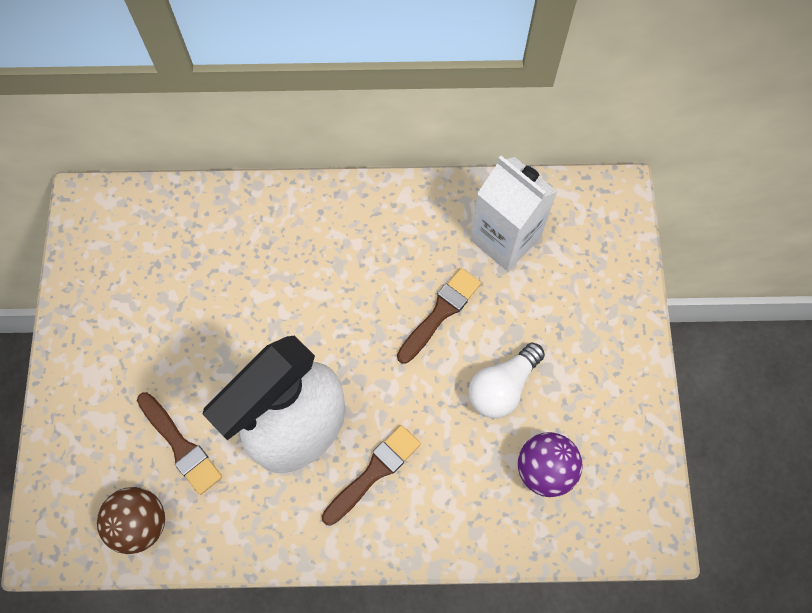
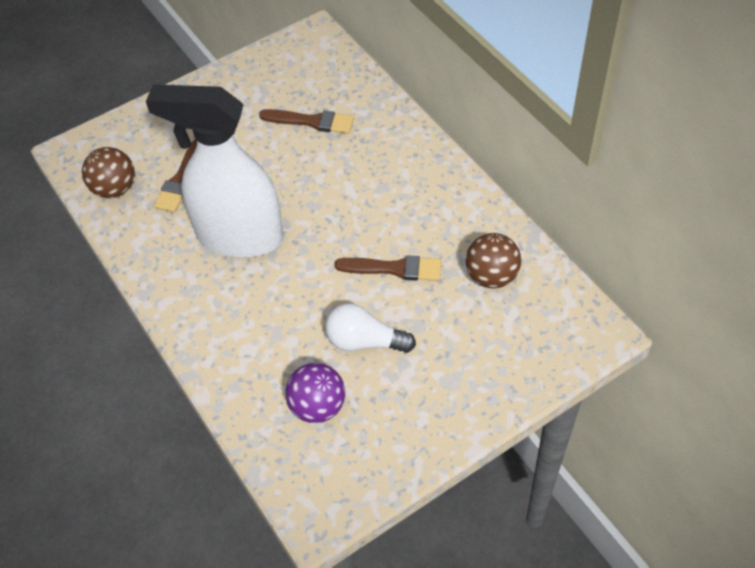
camera: 60 degrees right, 15 degrees down
brown brush [322,425,421,526] -> brown brush moved to [259,109,354,134]
white carton [470,156,557,271] -> brown ball [466,233,521,288]

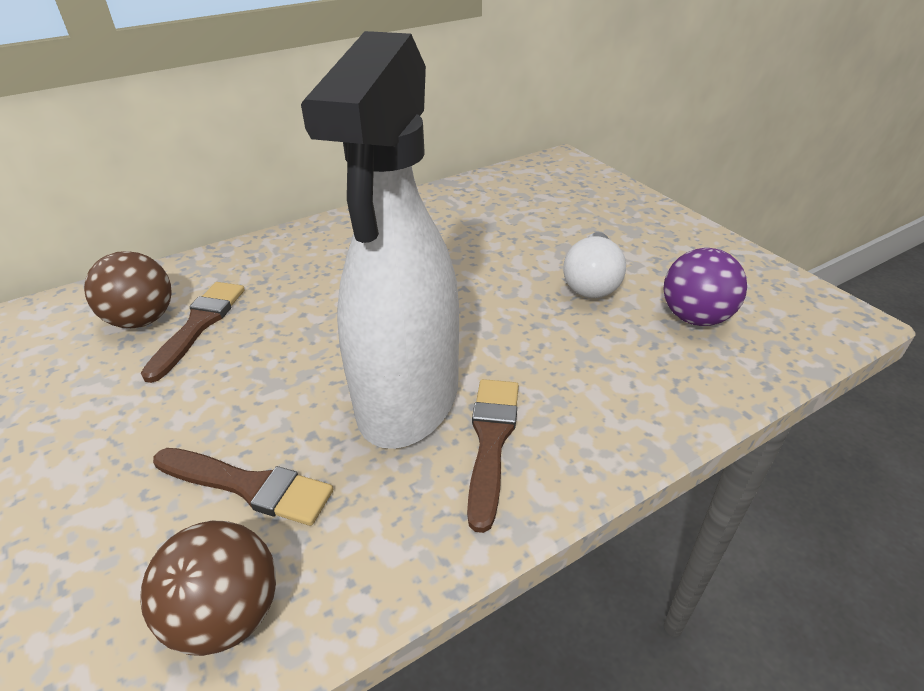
camera: 90 degrees left, 15 degrees down
brown brush [335,255,441,281] -> brown brush moved to [467,379,519,533]
brown ball [466,233,521,288] -> brown ball moved to [84,251,172,328]

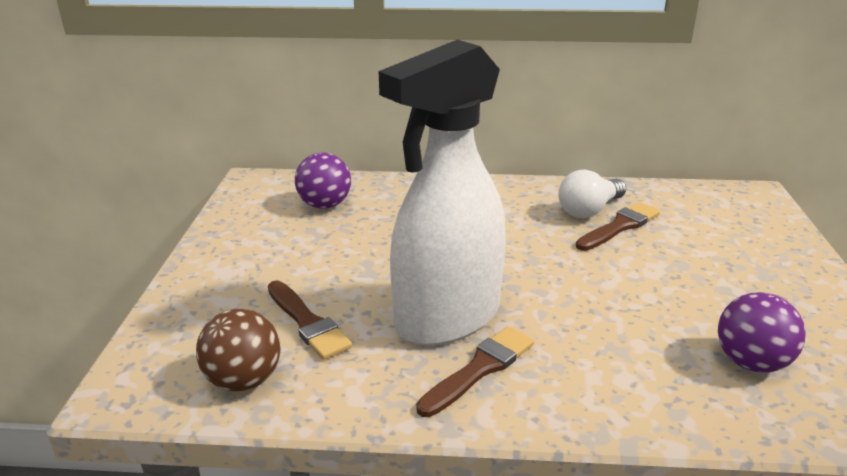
camera: 35 degrees right, 10 degrees down
brown ball [84,251,172,328] -> purple ball [295,153,351,209]
brown brush [141,282,245,383] -> brown brush moved to [576,202,660,251]
white light bulb [563,232,626,298] -> white light bulb moved to [558,170,626,218]

